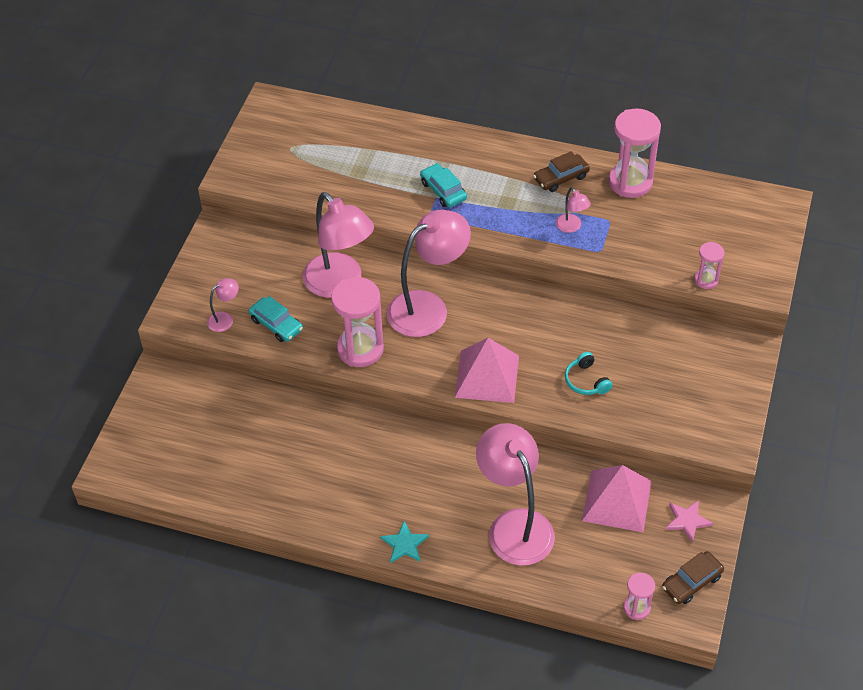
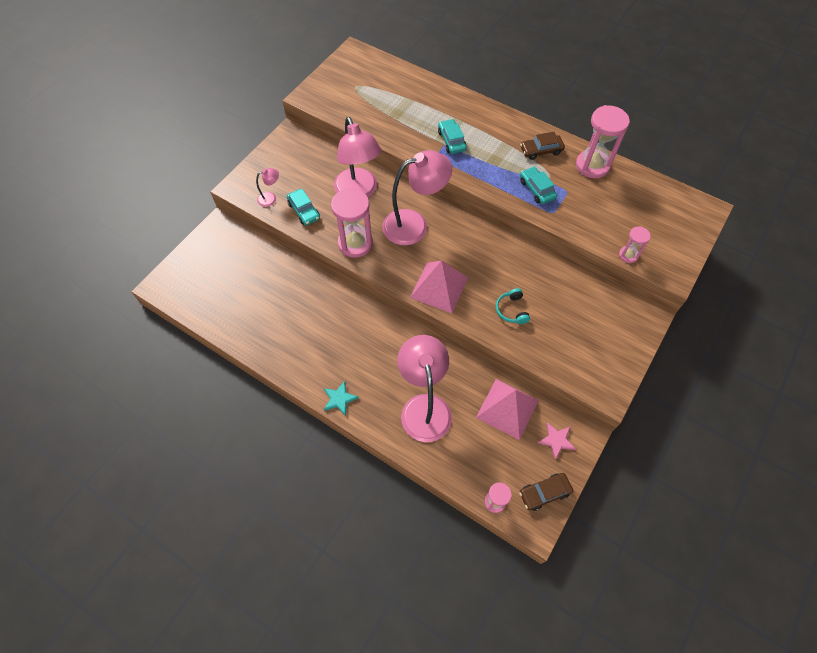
camera: 15 degrees right, 10 degrees up
pink lamp [556,187,591,233] -> turquoise car [520,166,557,204]

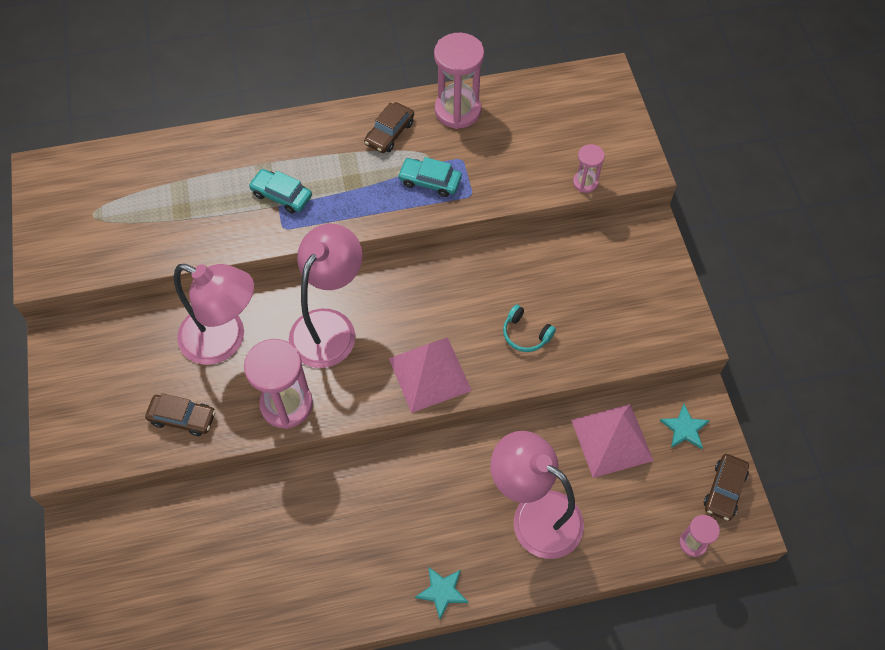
camera: 45 degrees left, 0 degrees up
pink lamp [256,168,279,207] -> none
turquoise car [287,189,320,225] -> brown car [145,393,216,436]
pink star [538,422,576,460] -> turquoise star [660,404,710,449]

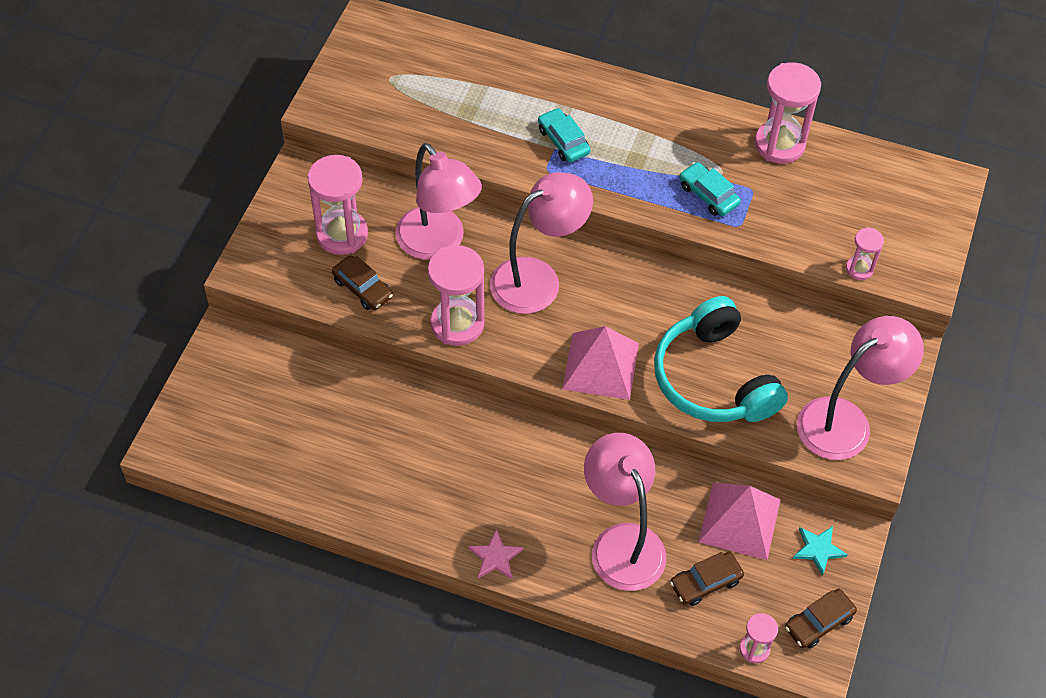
camera: 30 degrees right, 5 degrees down
brown car [364,102,414,153] -> brown car moved to [670,552,744,606]
turquoise star [415,567,468,619] -> pink star [468,529,523,579]
turquoise headphones [503,304,556,352] -> turquoise headphones [654,296,788,422], size x2.45
none -> pink hourglass [308,155,368,255]
none -> pink lamp [797,316,924,460]

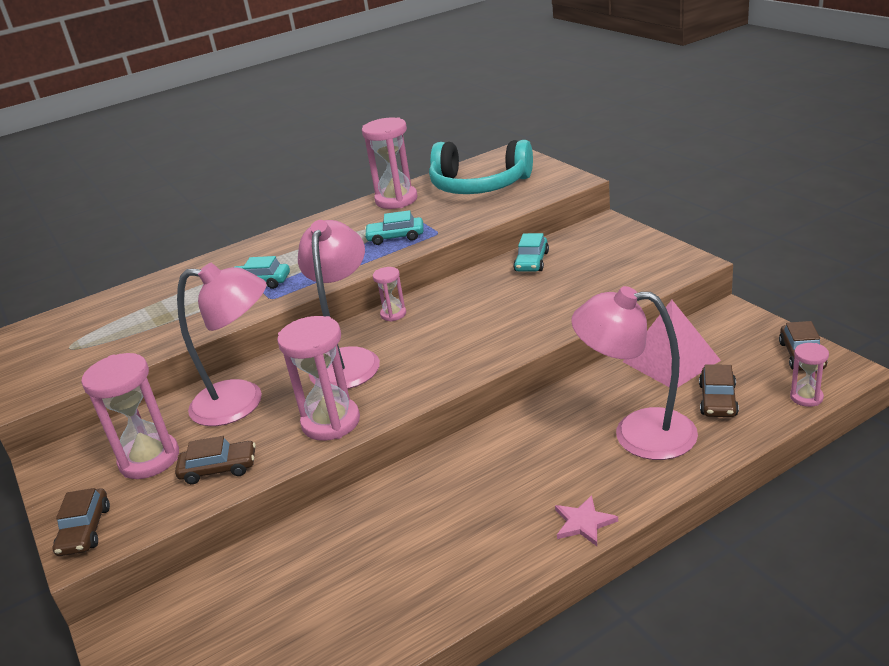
camera: 45 degrees left, 25 degrees down
pink pyramid [562,326,639,400] -> none
turquoise headphones [654,296,788,422] -> turquoise headphones moved to [429,140,533,194]
turquoise star [793,526,848,576] -> none
pink lamp [797,316,924,460] -> none
pink hourglass [846,227,884,280] -> pink hourglass moved to [373,267,406,322]
none -> brown car [53,488,110,556]
none -> turquoise car [513,233,549,272]

